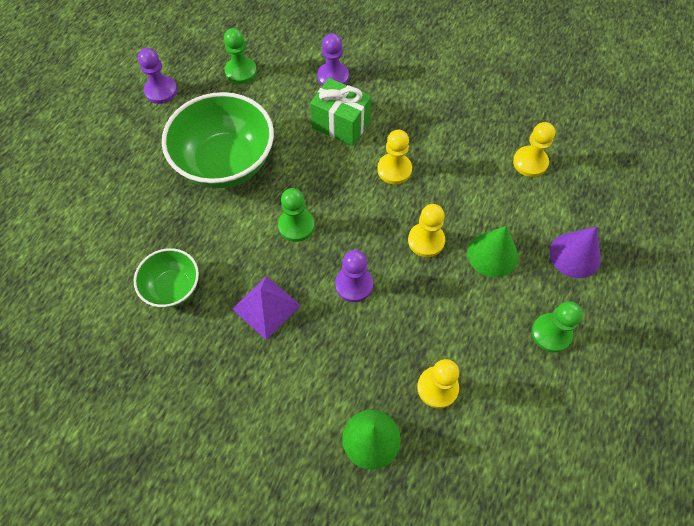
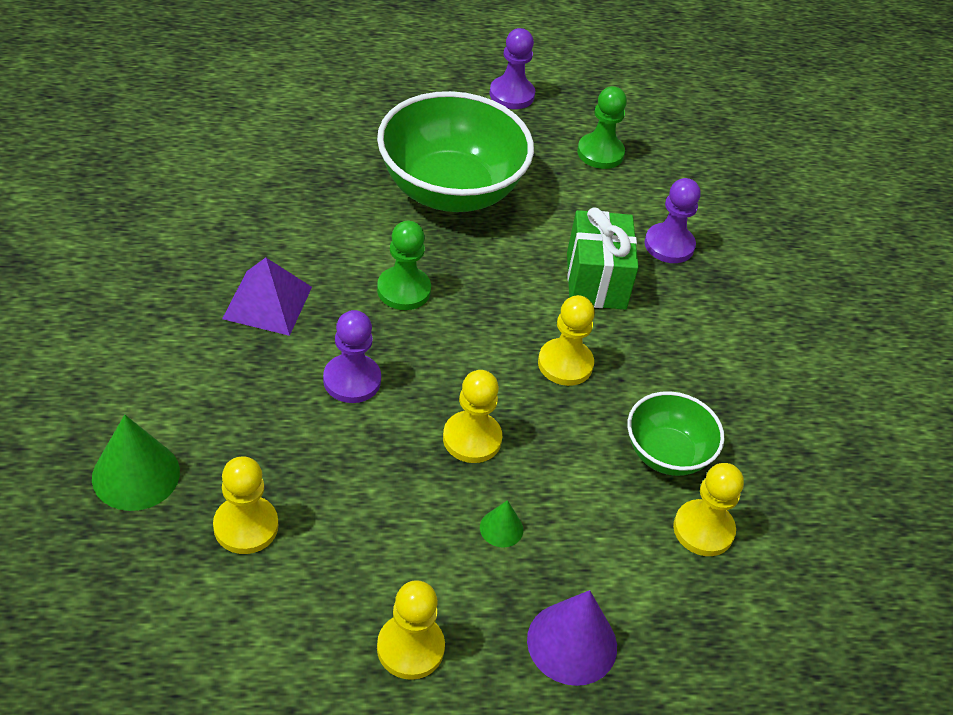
camera: 55 degrees right, 15 degrees down
green bowl [134,248,199,308] -> green bowl moved to [628,391,724,476]
green cone [467,226,518,278] -> green cone [480,500,523,548], size x0.52
green pawn [532,301,583,353] -> yellow pawn [377,580,445,680]

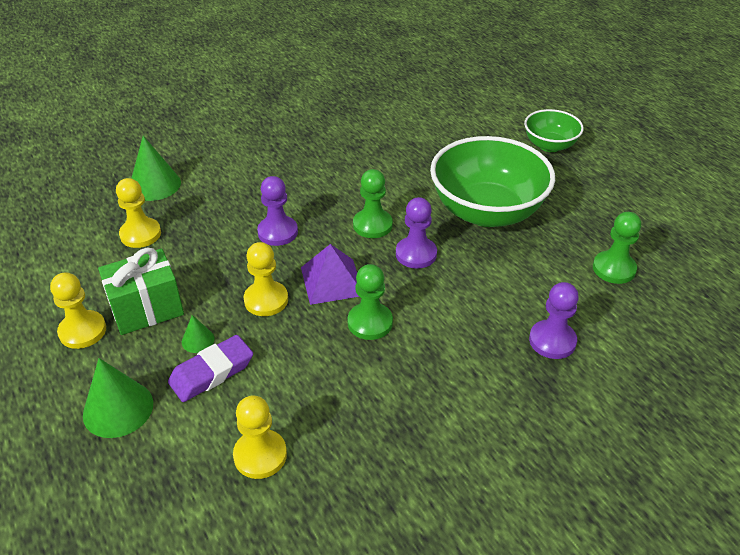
camera: 70 degrees right, 5 degrees down
purple pyramid [222,258,312,336] -> purple pyramid moved to [301,244,359,305]
purple pawn [490,28,535,109] -> purple pawn moved to [396,197,437,269]
purple cone [527,590,617,686] -> green cone [83,358,153,438]
yellow pawn [538,295,595,386] -> green pawn [348,264,393,340]
green gift [567,208,639,310] -> green gift moved to [98,248,184,335]
green bowl [628,391,724,476] -> green bowl moved to [524,109,584,152]
none -> purple eraser [168,335,253,402]

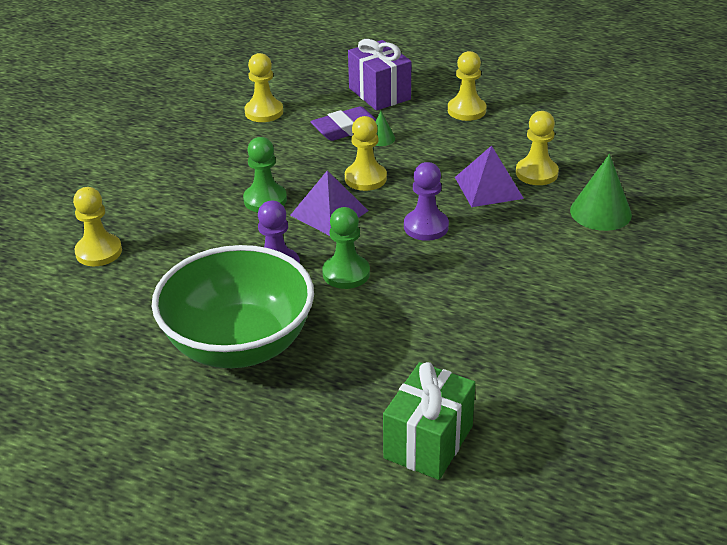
camera: 145 degrees right, 5 degrees down
green cone [83,358,153,438] -> purple gift [348,39,411,111]
green gift [98,248,184,335] -> green gift moved to [383,362,475,480]
purple eraser [168,335,253,402] -> purple eraser turned 45 degrees clockwise [310,106,376,141]
green bowl [524,109,584,152] -> none
purple pawn [529,282,579,359] -> yellow pawn [73,187,122,266]
green pawn [593,212,641,284] -> none
none -> purple pyramid [455,145,524,207]

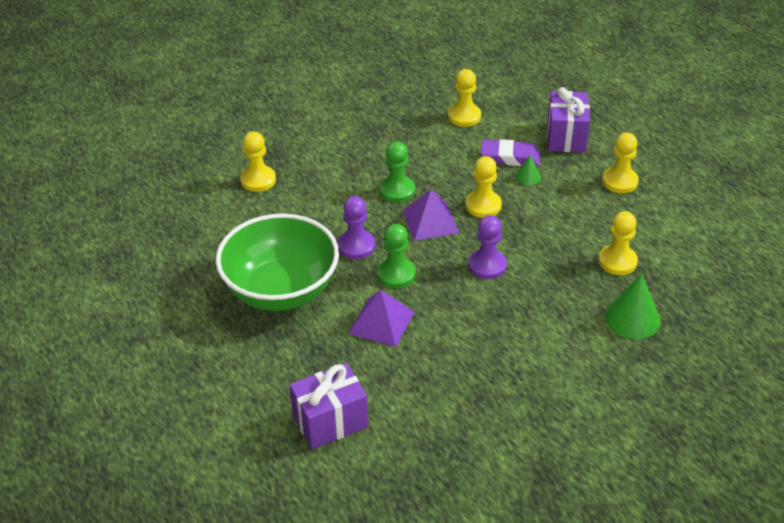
camera: 35 degrees right, 5 degrees up
green gift [383,362,475,480] -> purple gift [289,363,368,449]
purple pyramid [455,145,524,207] -> purple pyramid moved to [348,290,414,347]

